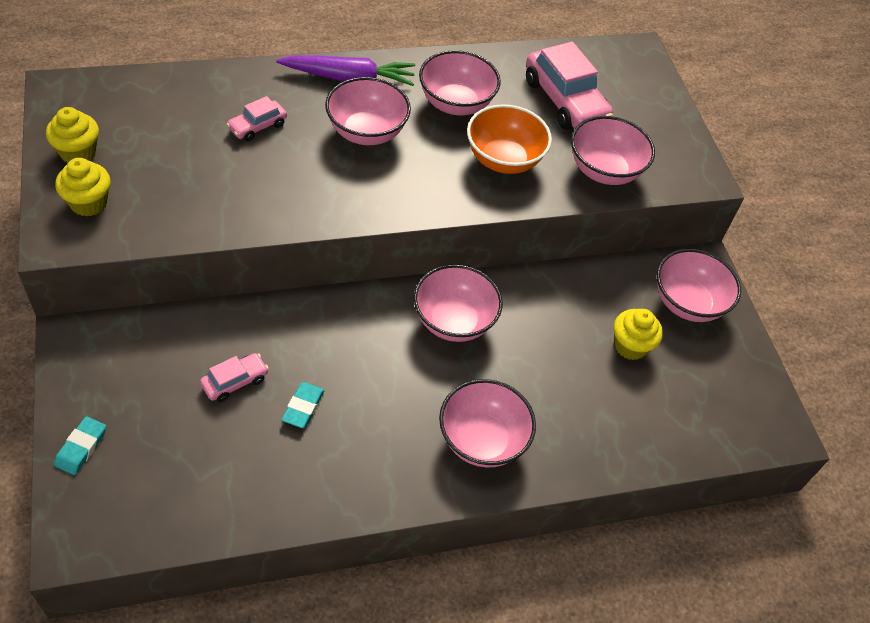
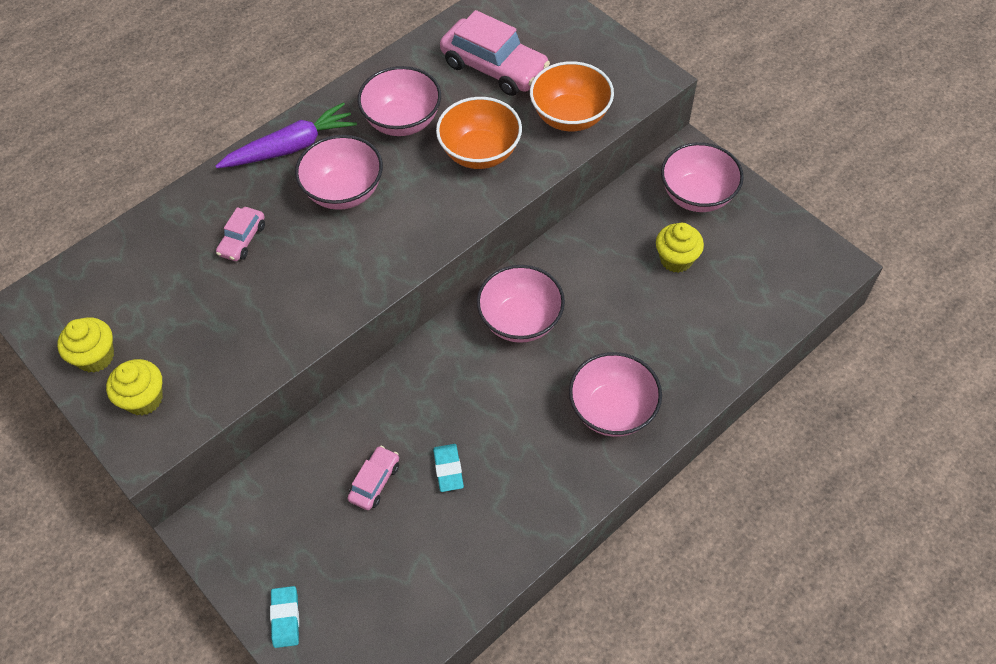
camera: 20 degrees left, 5 degrees up
pink bowl [571,116,655,185] -> orange bowl [530,61,614,131]

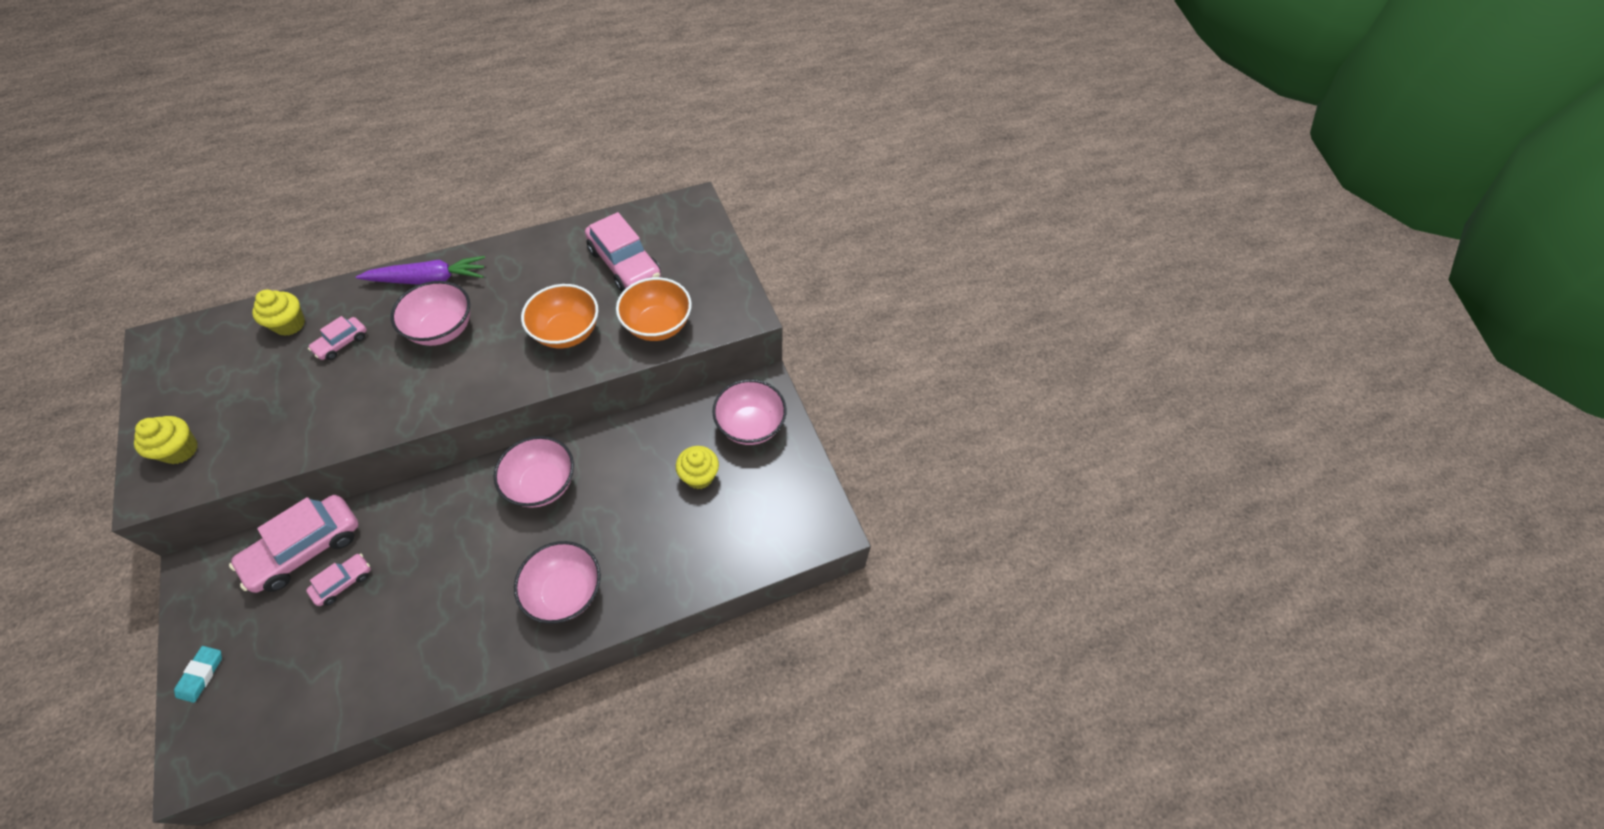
camera: 15 degrees right, 0 degrees up
yellow cupcake [57,317,114,373] -> yellow cupcake moved to [252,290,305,336]
pink bowl [357,66,441,136] -> none
turquoise eraser [433,444,464,492] -> none
none -> pink car [229,495,359,593]

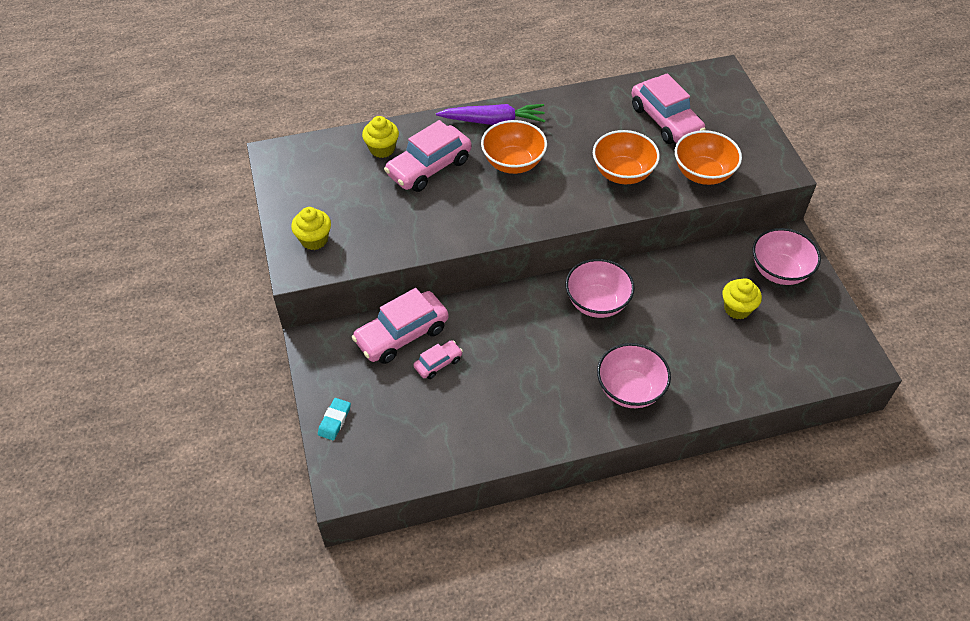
camera: 10 degrees right, 5 degrees down
pink car [308,316,367,360] -> pink car [384,120,472,192], size x1.96
pink bowl [391,281,470,346] -> orange bowl [481,120,547,174]

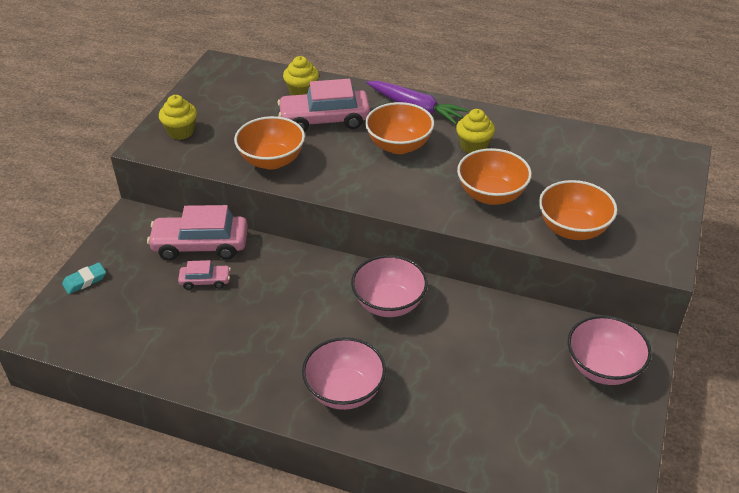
camera: 35 degrees right, 10 degrees down
pink car [632,73,706,144] -> none
yellow cupcake [722,278,762,319] -> yellow cupcake moved to [456,109,495,154]
none -> orange bowl [234,116,305,170]

